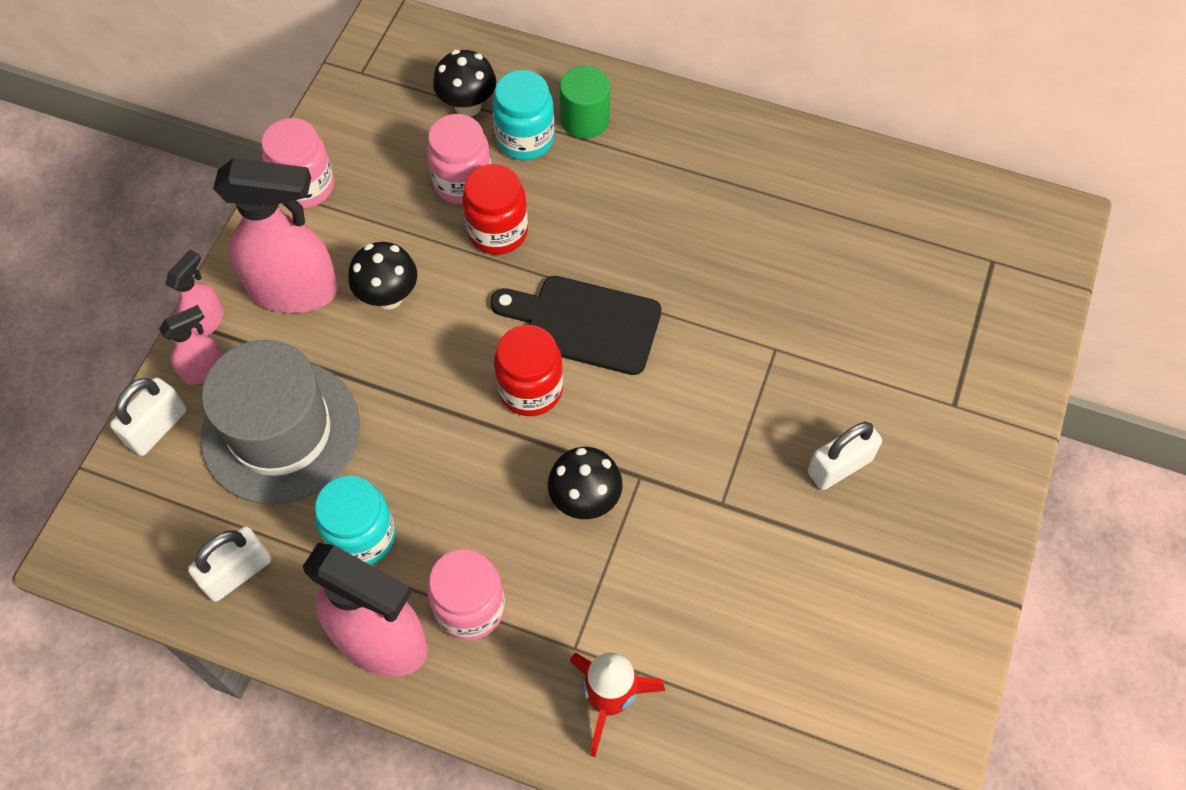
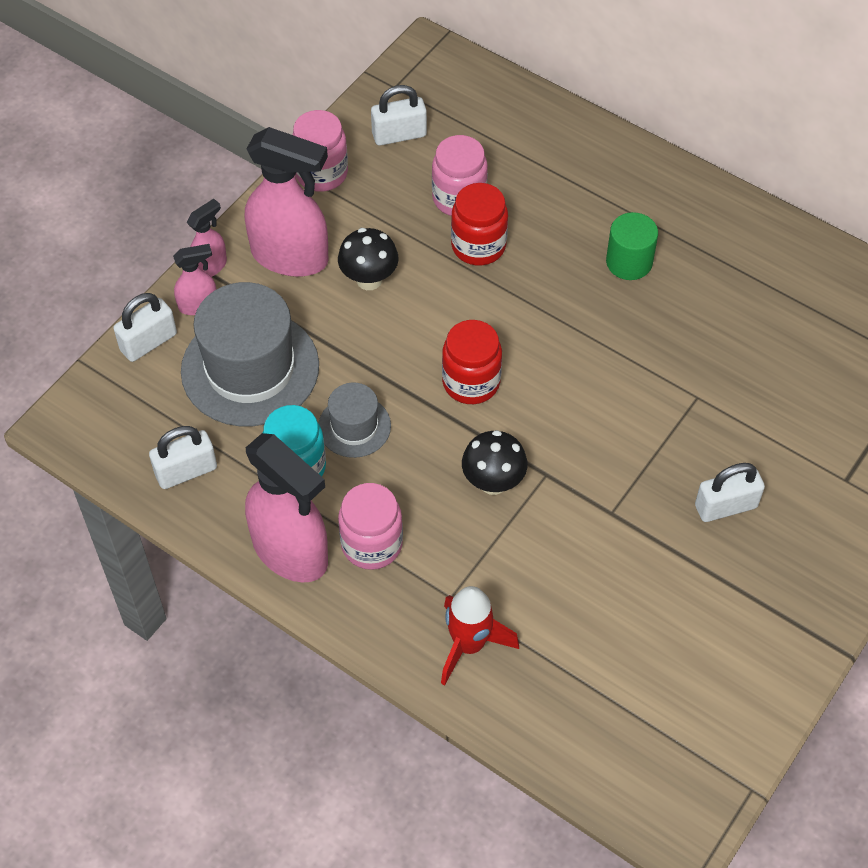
camera: 15 degrees right, 5 degrees down
black mushroom [433,50,496,117] -> none
black cutting board [490,276,662,375] -> none
turquoise jar [492,70,555,160] -> none
green cylinder [560,66,610,139] -> green cylinder moved to [606,212,658,280]
none -> grey hat [318,382,391,458]
none -> white padlock [371,85,427,146]

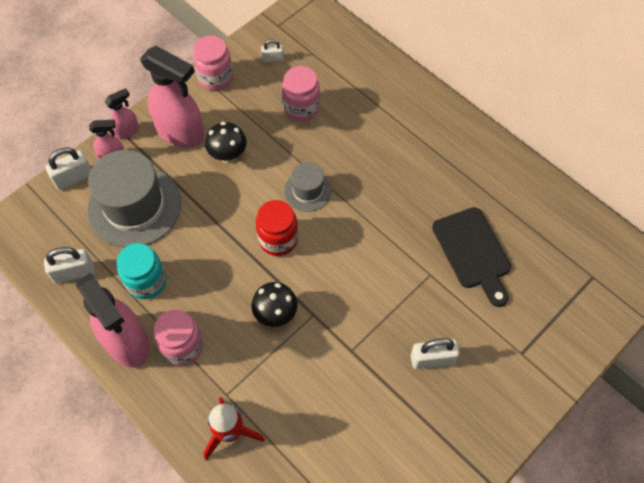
camera: 10 degrees right, 5 degrees up
grey hat [318,382,391,458] -> grey hat moved to [284,162,332,212]
white padlock [371,85,427,146] -> white padlock [261,39,284,62], size x0.61
red jar [451,183,508,265] -> none
green cylinder [606,212,658,280] -> none
none -> black cutting board [432,207,511,307]

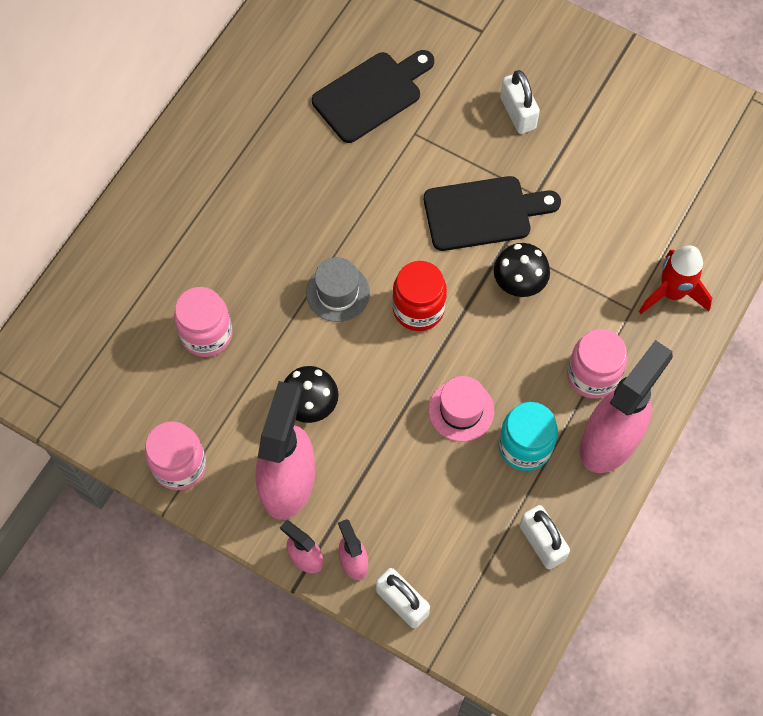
camera: 105 degrees left, 5 degrees up
grey hat [87,150,181,248] -> none
white padlock [261,39,284,62] -> none
none -> black cutting board [424,176,561,251]
none -> pink hat [428,376,494,442]

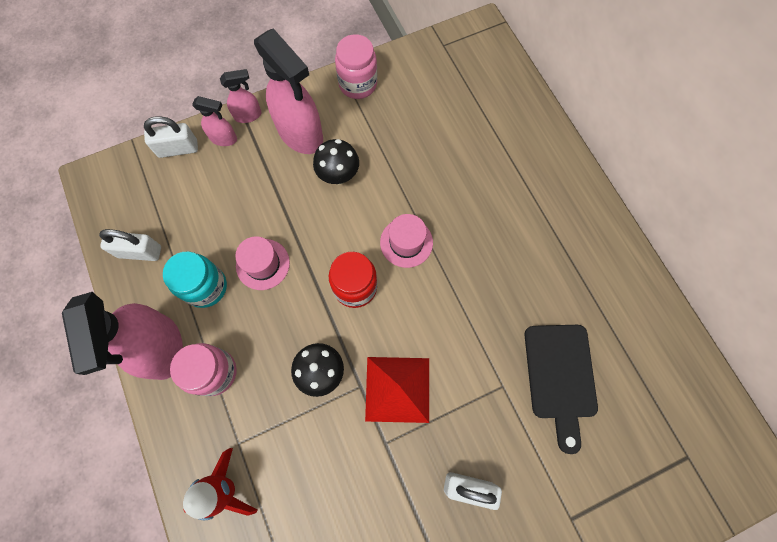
camera: 125 degrees right, 5 degrees up
pink jar [174,287,233,357] -> none
grey hat [306,257,370,322] -> pink hat [380,214,433,268]
black cutting board [424,176,561,251] -> red pyramid [365,357,429,423]

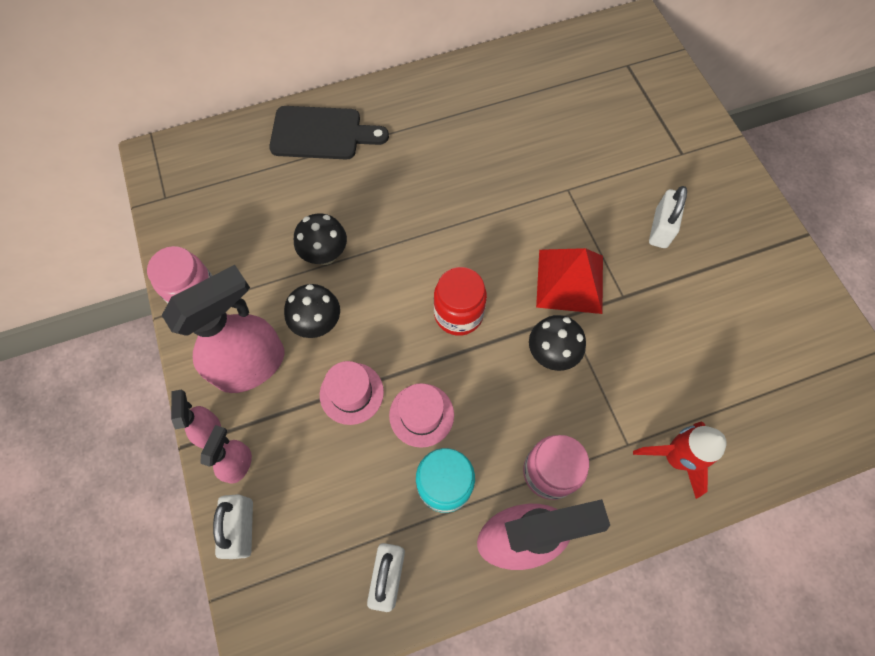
camera: 85 degrees left, 5 degrees down
pink hat [380,214,433,268] -> pink hat moved to [320,361,384,425]
black cutting board [524,325,598,454] -> black cutting board moved to [269,106,389,159]
none -> black mushroom [294,213,347,265]

